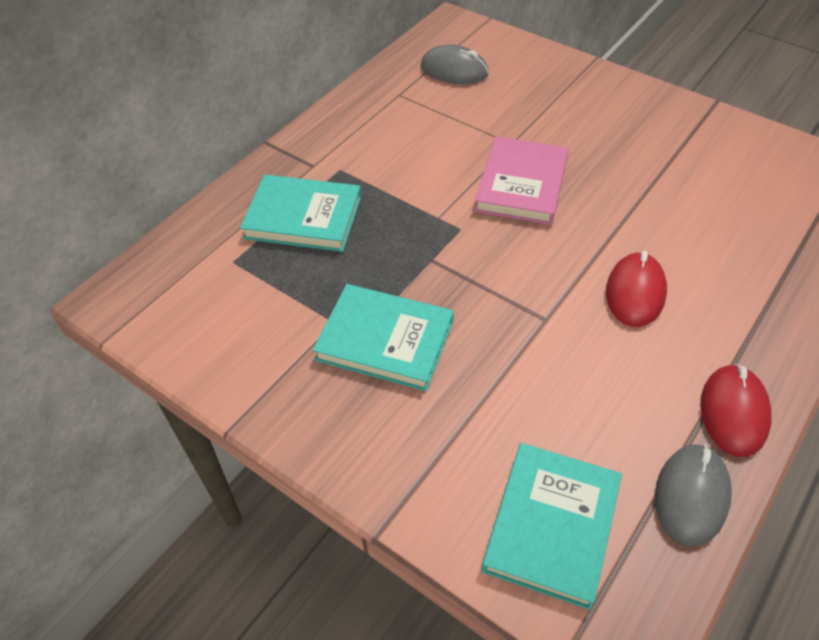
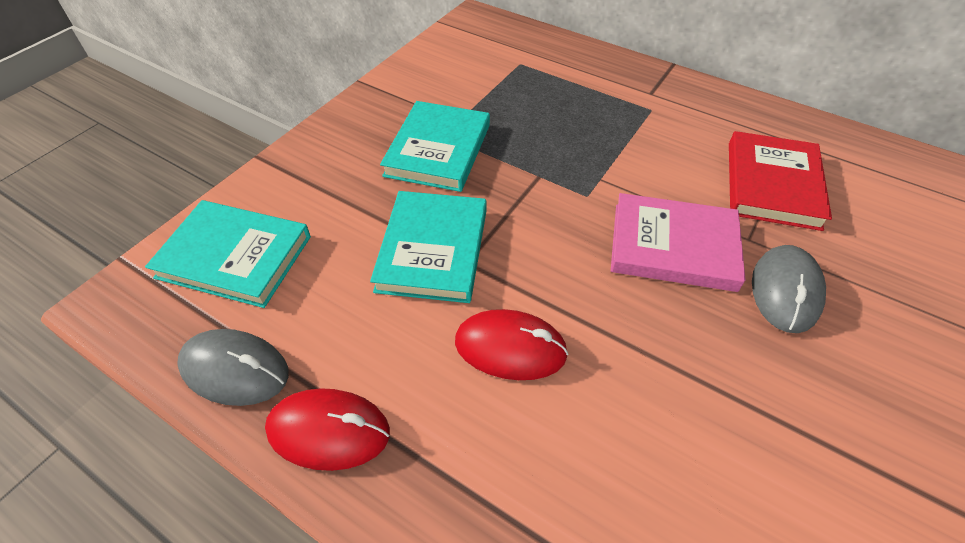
camera: 85 degrees right, 0 degrees up
turquoise book [240,175,361,252] -> turquoise book moved to [370,191,487,303]
grey mouse [420,45,489,84] -> grey mouse moved to [752,245,826,333]
none -> red book [729,131,832,231]

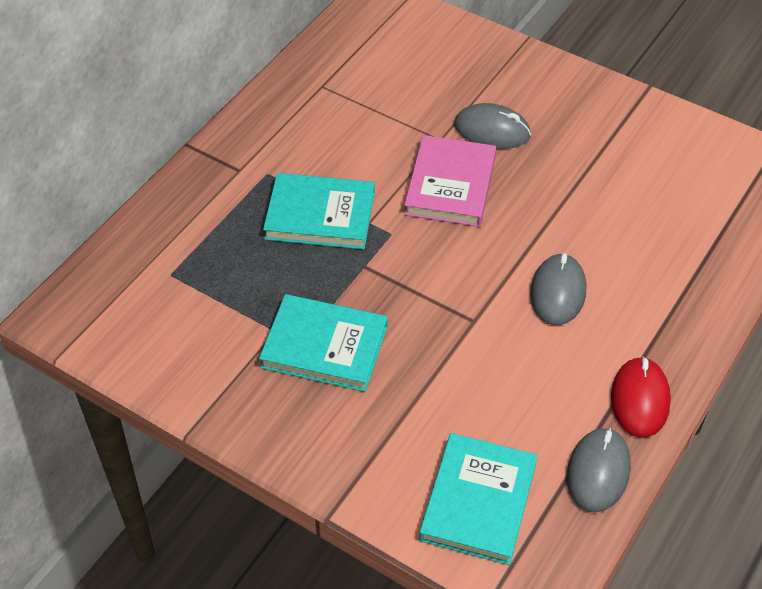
camera: 90 degrees left, 0 degrees up
turquoise book [370,191,487,303] -> turquoise book moved to [263,173,375,250]
red mouse [455,309,569,380] -> grey mouse [530,253,586,325]
red book [729,131,832,231] -> none

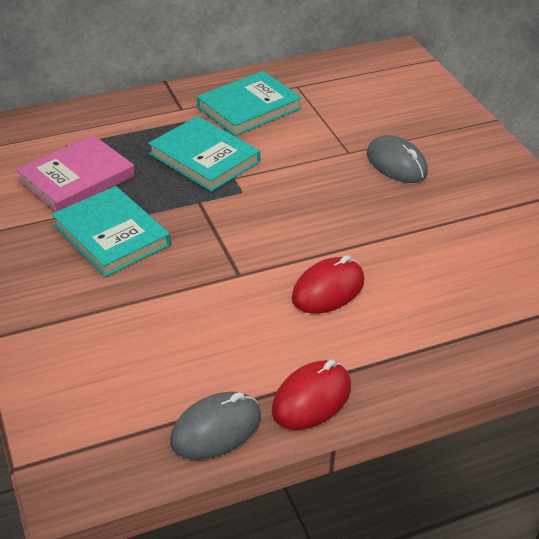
camera: 35 degrees right, 10 degrees down
pink book [404,135,496,227] -> pink book moved to [16,135,135,212]
turquoise book [419,433,538,565] -> turquoise book moved to [197,71,302,136]
grey mouse [530,253,586,325] -> red mouse [292,255,364,314]

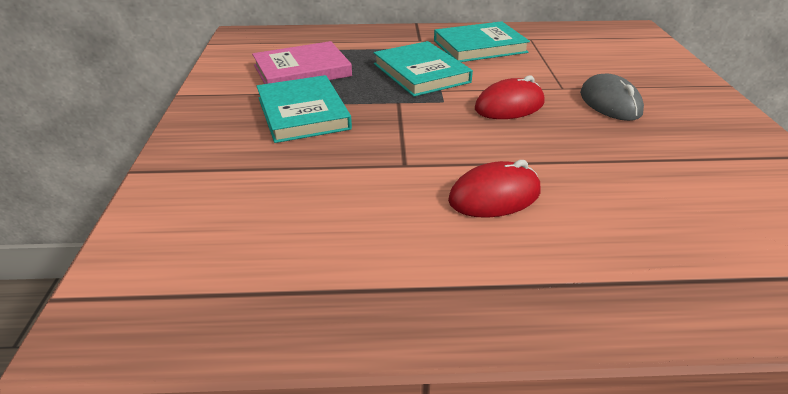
camera: 20 degrees right, 5 degrees down
grey mouse [170,391,261,460] -> none
red mouse [272,360,351,430] -> red mouse moved to [475,75,545,119]

